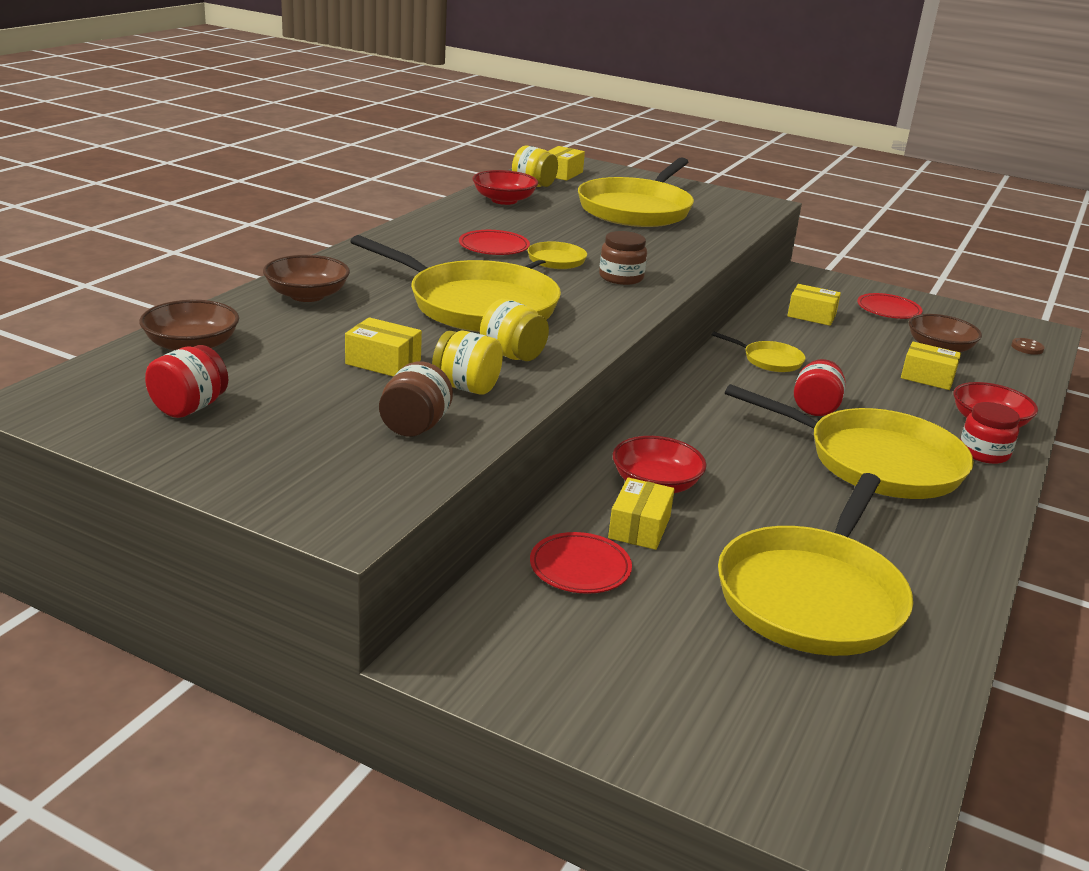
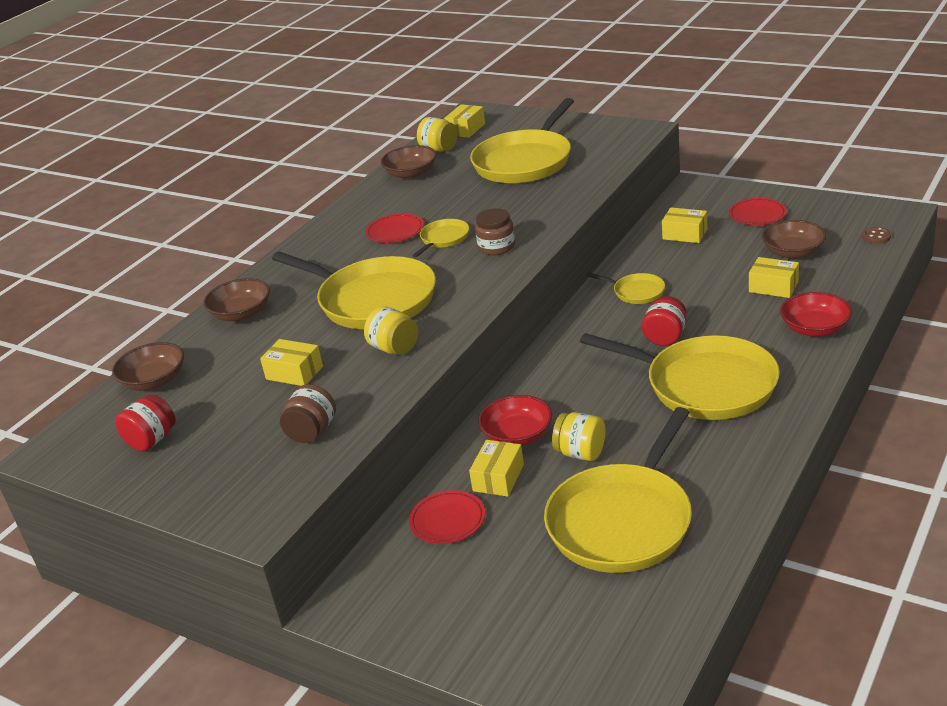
camera: 10 degrees right, 5 degrees up
yellow jar [432,330,503,395] -> yellow jar moved to [552,412,606,461]
red bowl [473,170,538,205] -> brown bowl [381,145,436,179]
red jar [960,402,1020,464] -> none

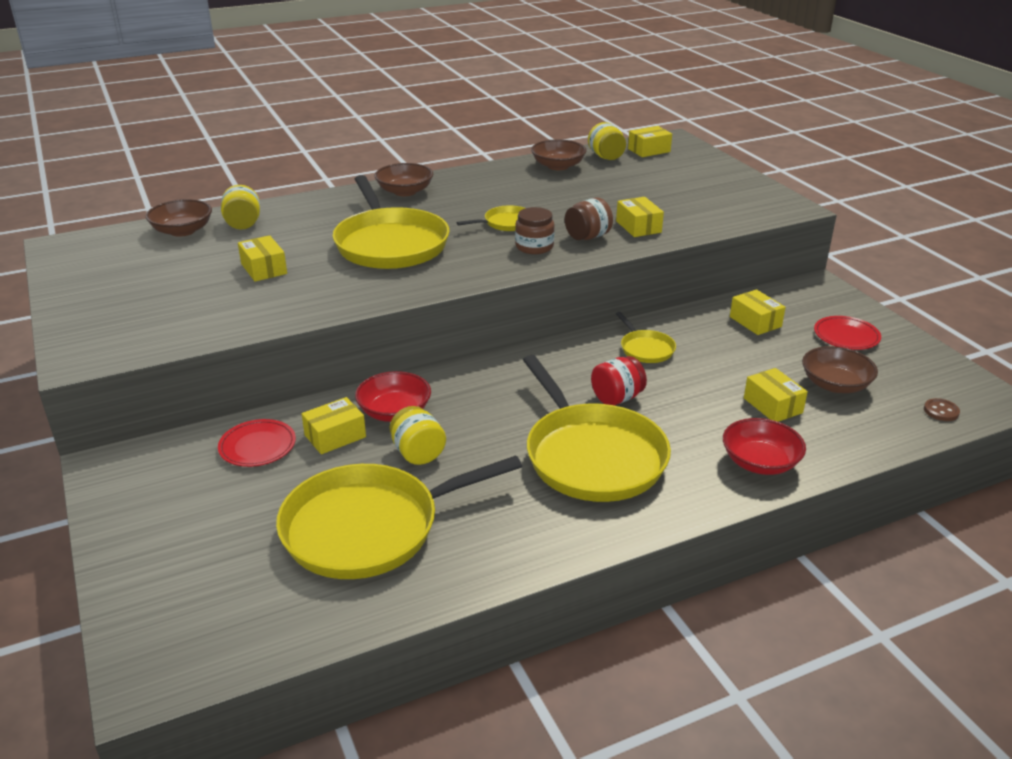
camera: 30 degrees right, 0 degrees up
red jar [115,394,176,452] -> none
brown bowl [204,278,270,321] -> brown bowl moved to [375,163,433,196]
brown jar [280,384,336,443] -> brown jar moved to [565,197,613,240]
yellow jar [364,306,418,355] -> yellow jar moved to [221,185,260,230]
red plate [365,213,424,243] -> none
yellow pan [470,98,574,184] -> none
none -> yellow box [616,197,664,237]

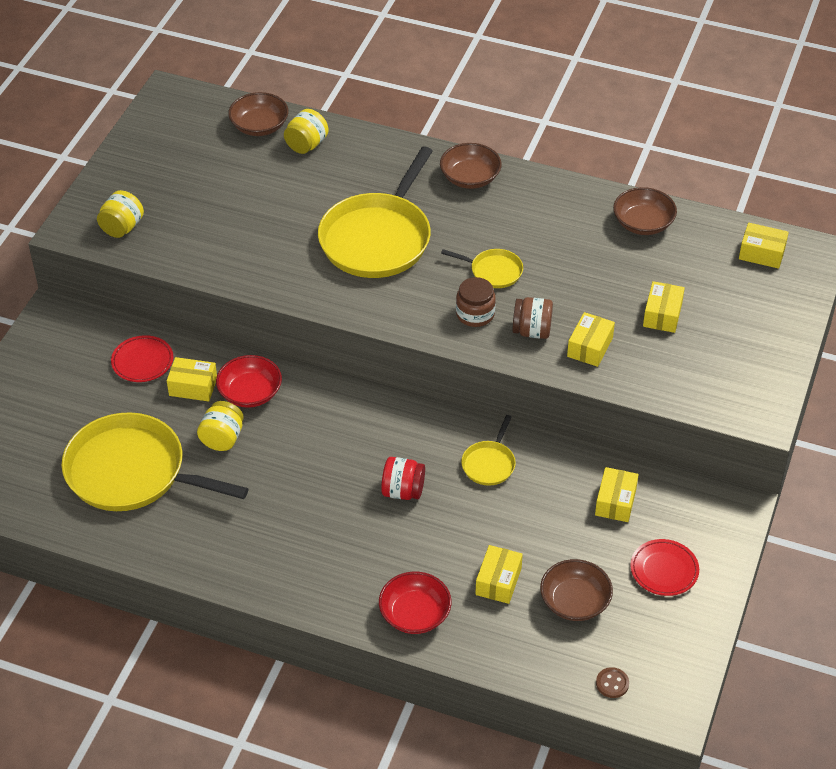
camera: 45 degrees right, 15 degrees up
yellow box [238,235,287,282] -> yellow box moved to [643,281,685,333]
yellow pan [523,355,671,502] -> none
yellow jar [588,122,626,160] -> yellow jar moved to [97,190,144,238]

